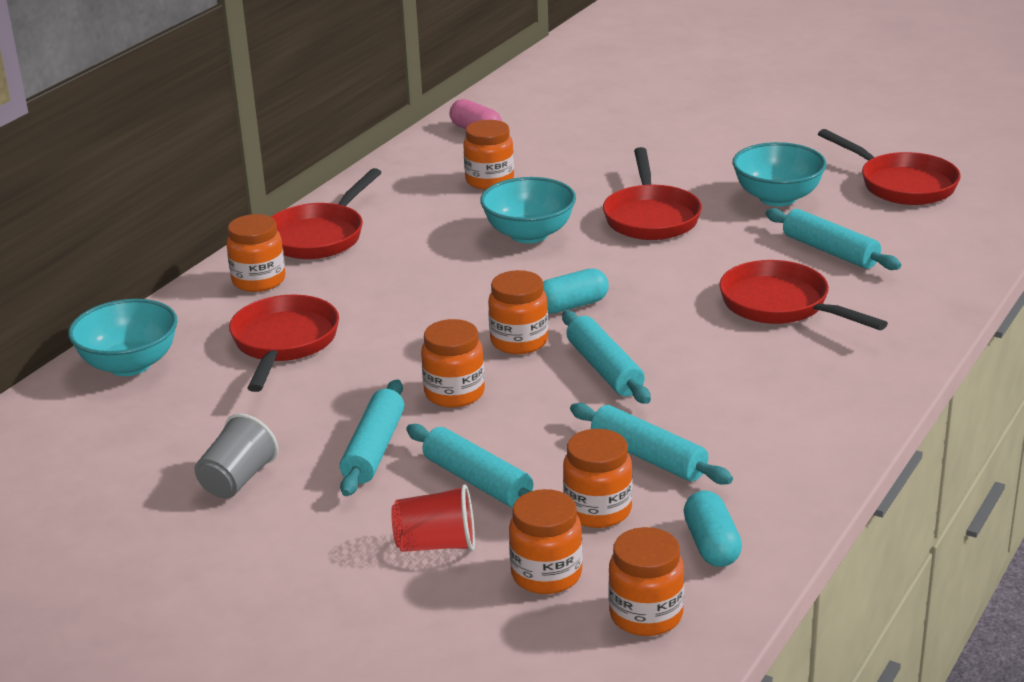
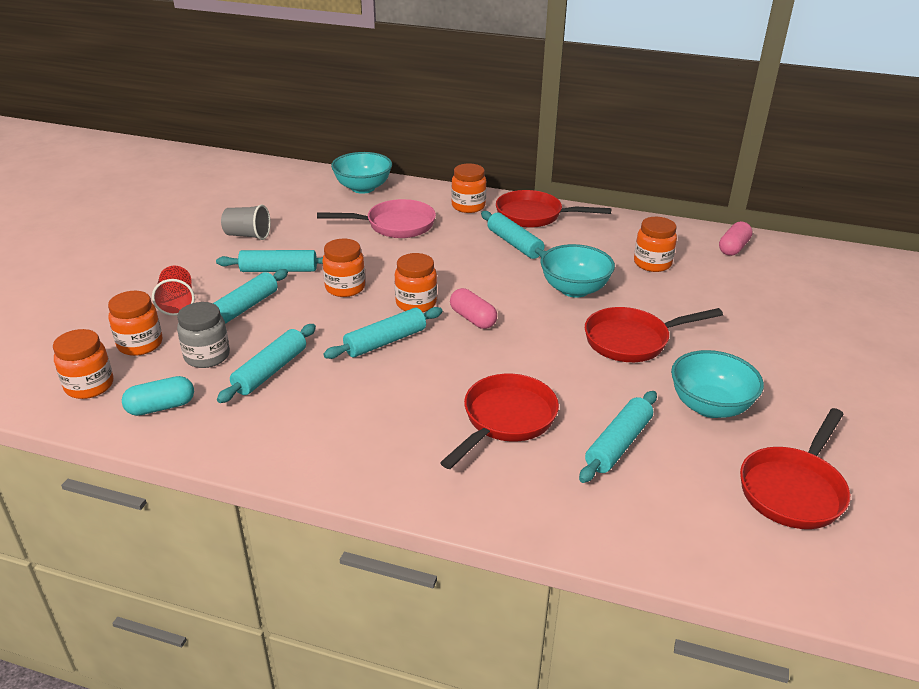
camera: 75 degrees right, 5 degrees up
red pan [229,294,339,392] -> pink pan [317,199,436,238]
turquoise capsule [543,268,609,313] -> pink capsule [450,288,497,329]
orange jar [563,429,633,528] -> grey jar [177,302,230,368]
none -> turquoise rolling pin [481,211,546,259]

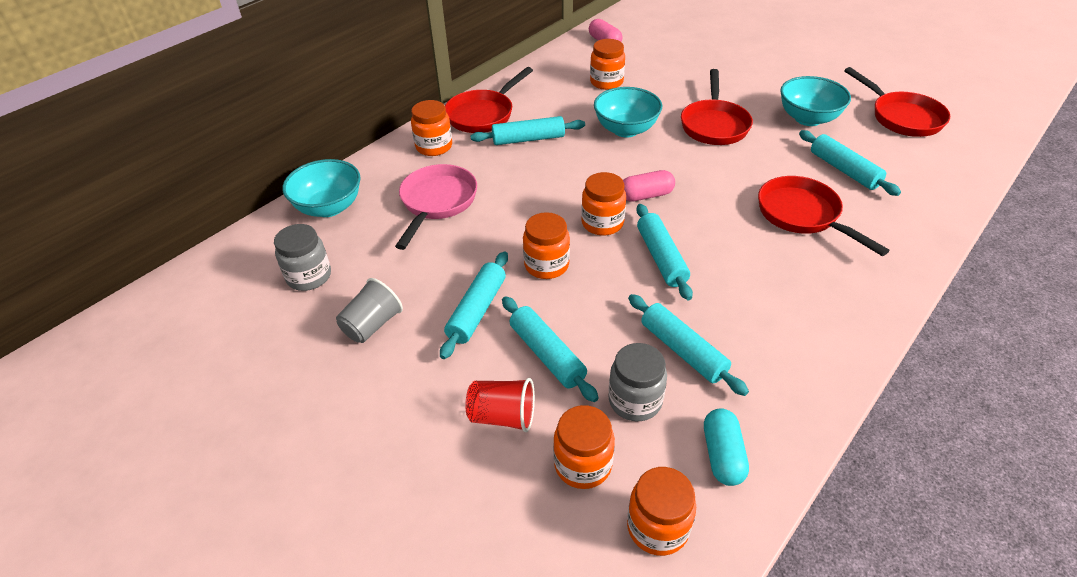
camera: 65 degrees left, 10 degrees up
none -> grey jar [274,224,331,291]

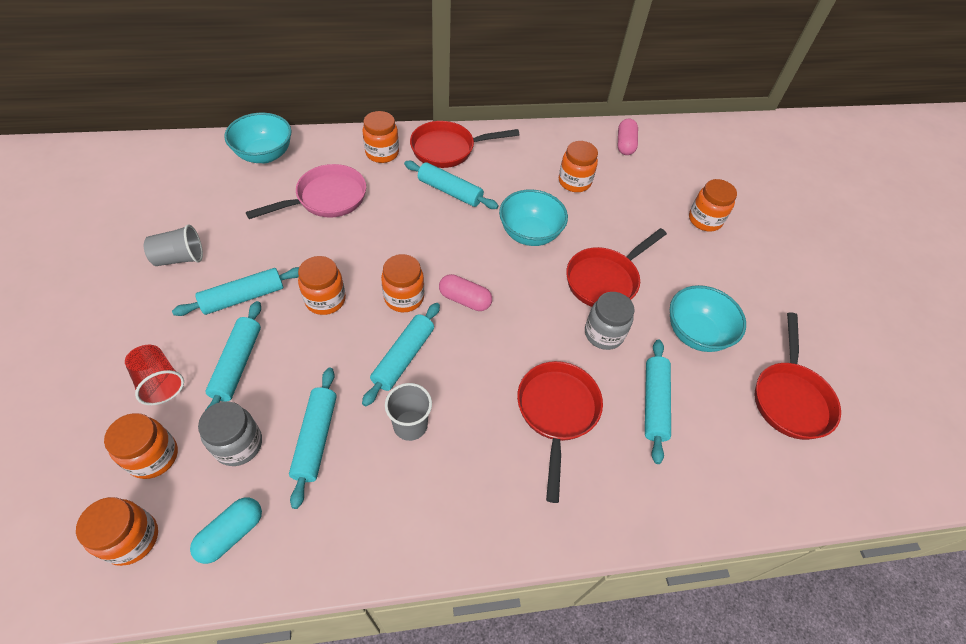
camera: 35 degrees right, 10 degrees up
grey jar [274,224,331,291] -> grey jar moved to [585,292,635,350]
none -> grey cup [385,383,432,441]
none -> orange jar [689,179,737,232]

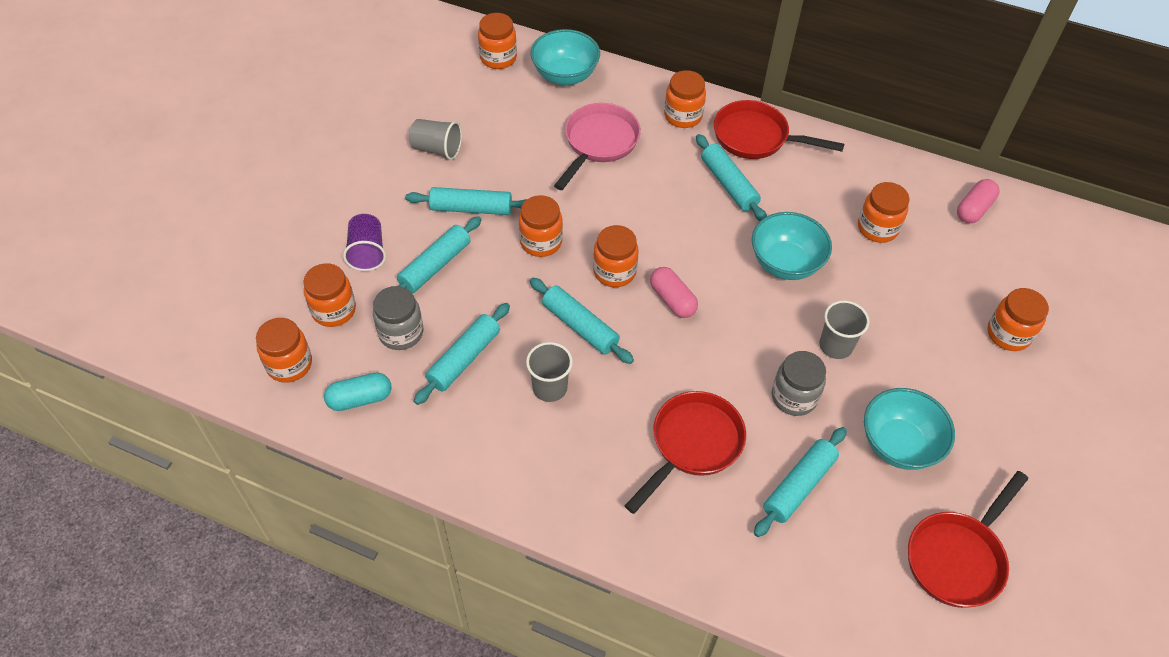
camera: 35 degrees right, 0 degrees up
red cup [125,345,184,405] -> purple cup [343,214,386,271]
pink pan [246,164,366,219] -> pink pan turned 60 degrees counterclockwise [554,103,641,190]
turquoise rolling pin [362,303,440,406] -> turquoise rolling pin turned 75 degrees clockwise [530,278,634,364]
red pan [566,228,667,307] -> grey cup [819,300,869,359]
none -> orange jar [478,13,517,69]

